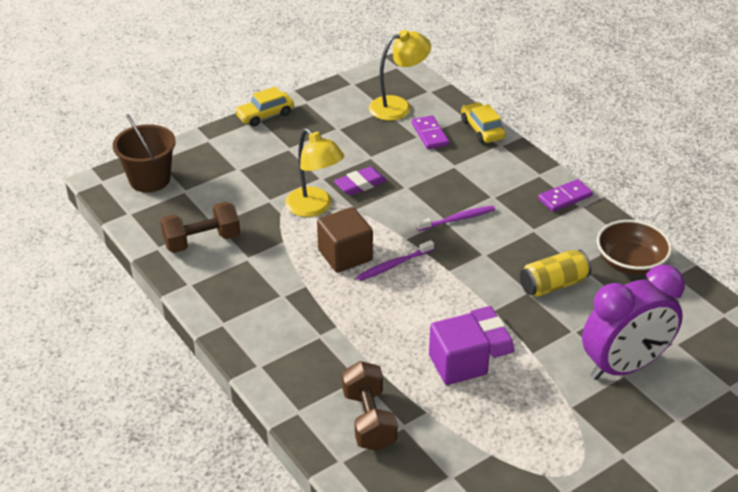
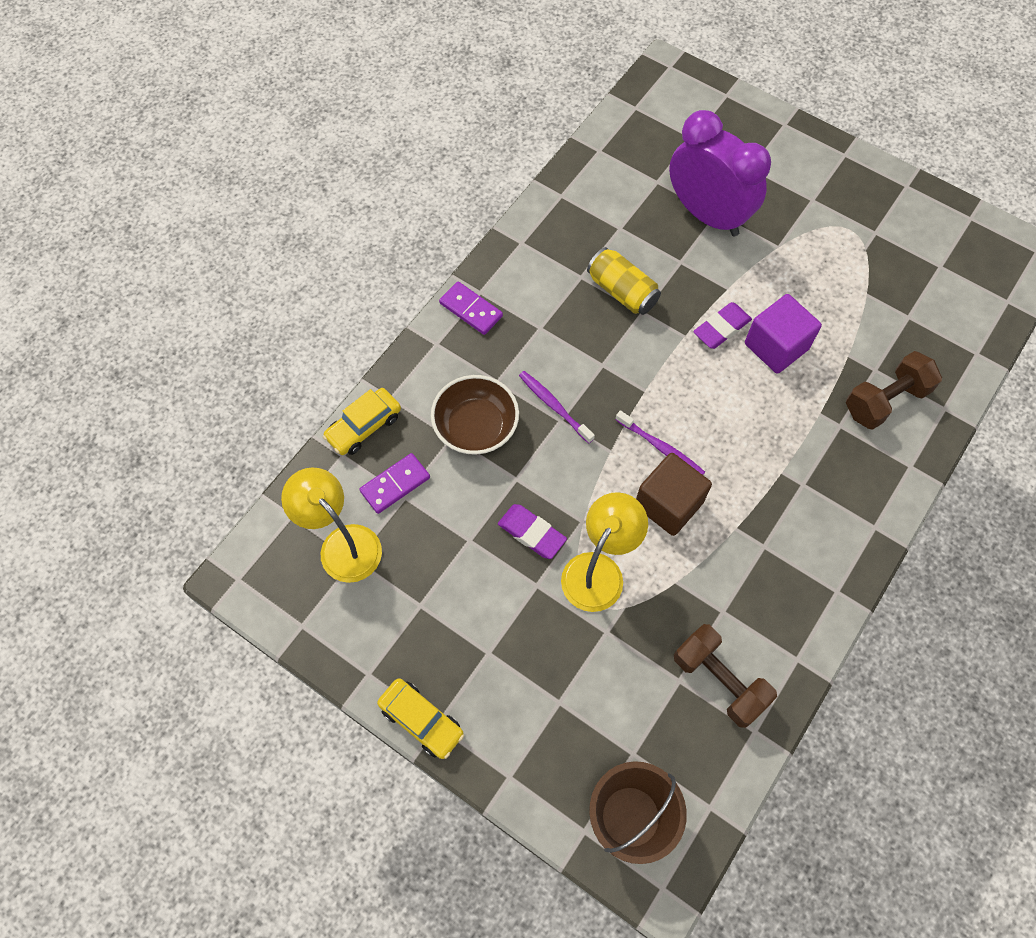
camera: 110 degrees left, 25 degrees up
brown bowl [597,220,672,275] -> brown bowl moved to [431,375,519,455]

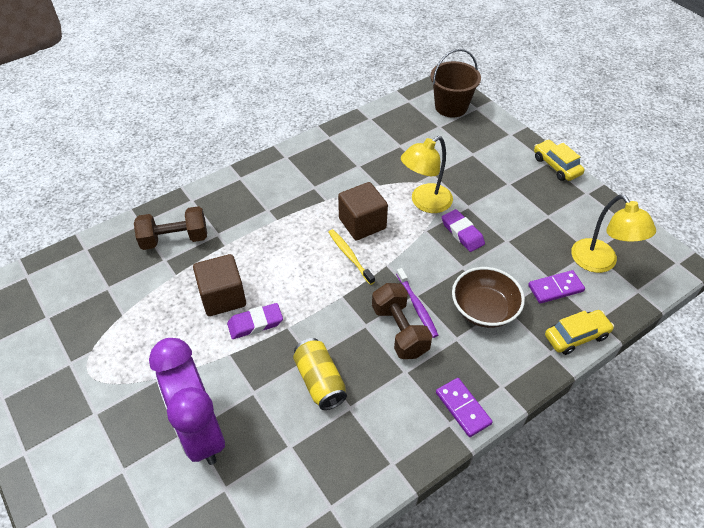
camera: 160 degrees left, 15 degrees down
purple toothbrush [615,410,705,475] -> yellow toothbrush [328,229,375,285]
brown dumbbell [674,624,777,728] -> brown dumbbell moved to [372,283,432,359]
purple cube [745,294,822,374] -> brown cube [193,254,246,316]

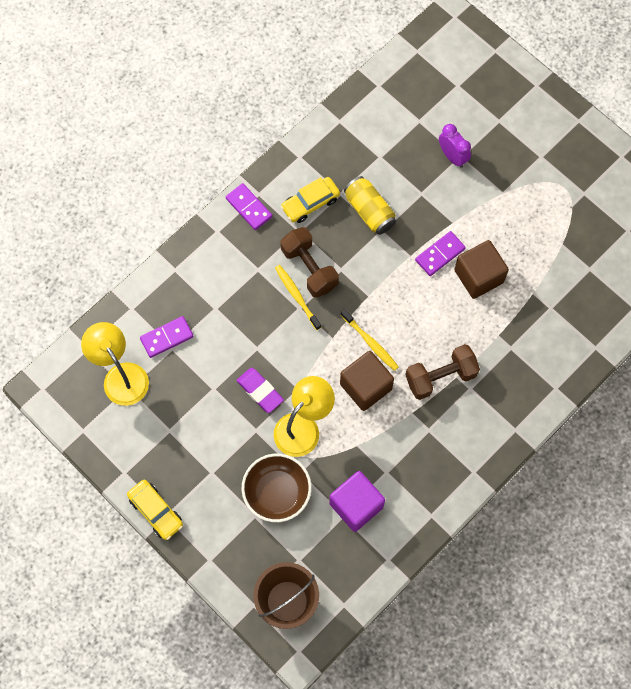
camera: 170 degrees right, 20 degrees up
brown dumbbell [134,206,207,250] -> brown dumbbell moved to [405,344,480,400]
purple clock [149,338,225,465] -> purple clock [439,124,471,168], size x0.48
purple eraser [227,303,283,339] -> purple domino [415,231,466,276]
purple toothbrush [396,268,438,338] -> yellow toothbrush [275,265,321,330]
brown bowl [452,267,525,328] -> brown bowl moved to [242,454,312,522]
yellow car [545,310,614,355] -> yellow car moved to [281,177,340,223]
none -> purple cube [330,471,385,532]

